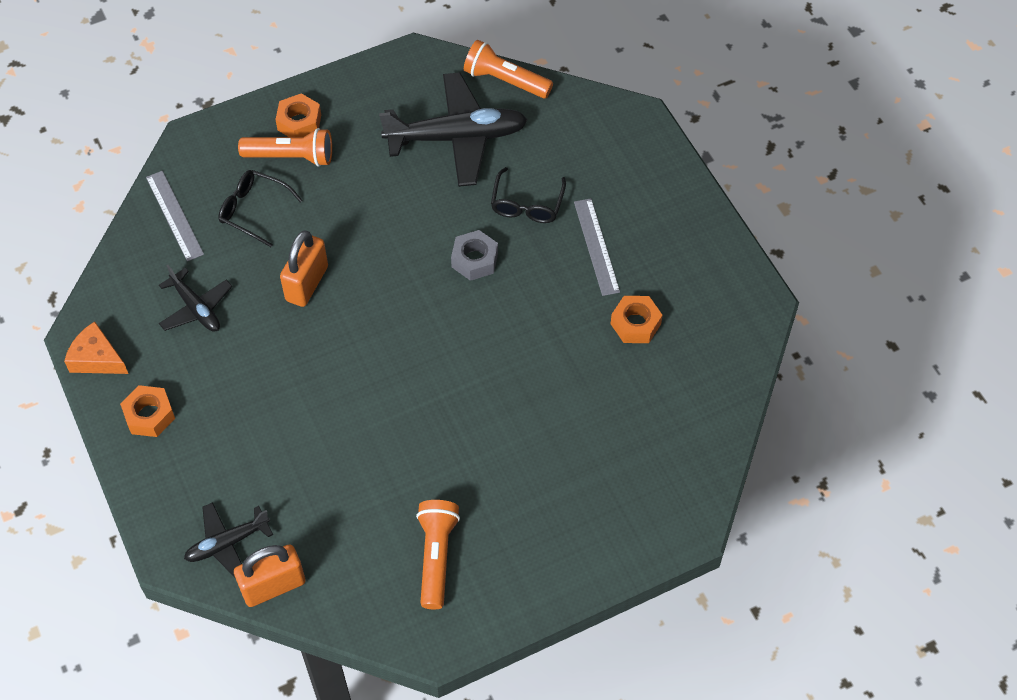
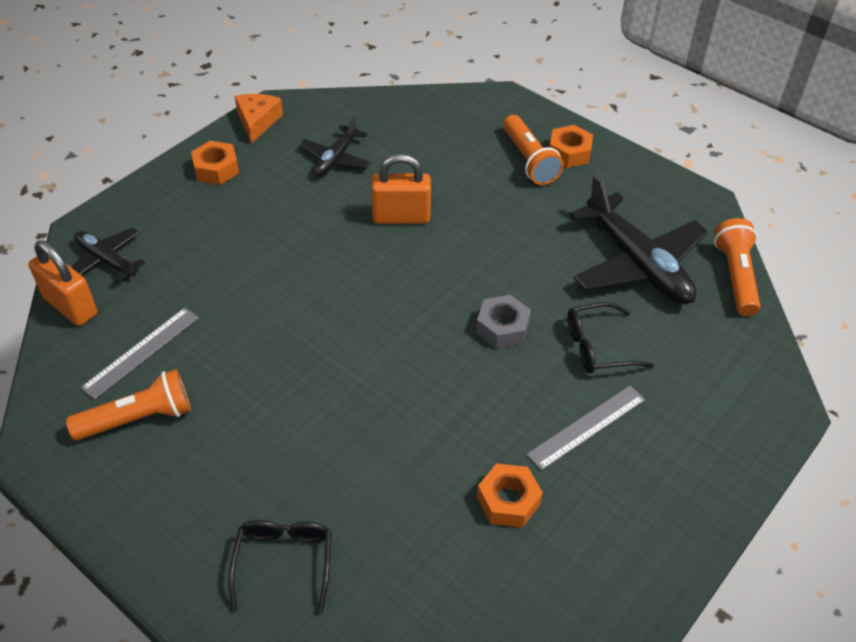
camera: 65 degrees right, 10 degrees down
grey ruler [146,171,204,261] -> grey ruler moved to [81,308,199,400]
black glasses [218,170,303,247] -> black glasses moved to [228,520,331,614]

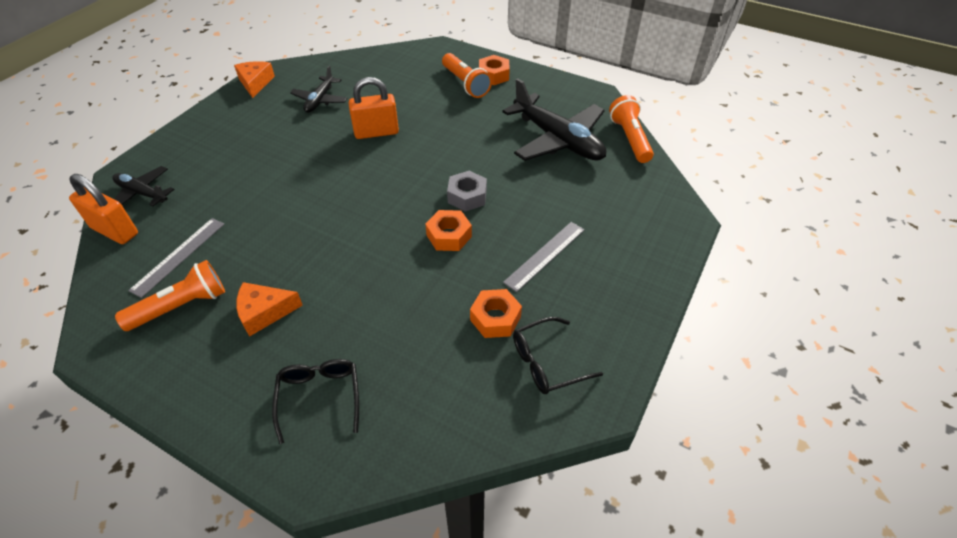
camera: 10 degrees left, 0 degrees up
orange nut [191,141,239,185] -> orange nut moved to [425,210,472,251]
black glasses [567,302,654,373] -> black glasses moved to [513,317,603,394]
none -> orange cheese [236,282,303,337]

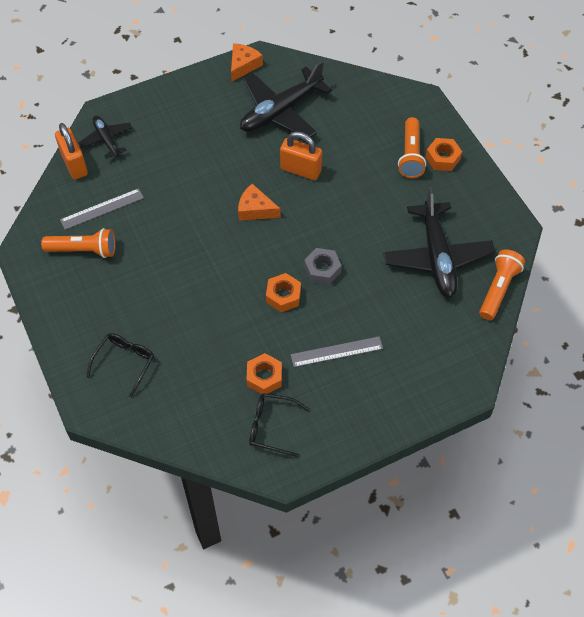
camera: 35 degrees right, 10 degrees up
orange cheese [236,282,303,337] -> orange cheese moved to [238,184,281,221]
black plane [290,66,347,113] -> black plane [240,61,332,137], size x1.84

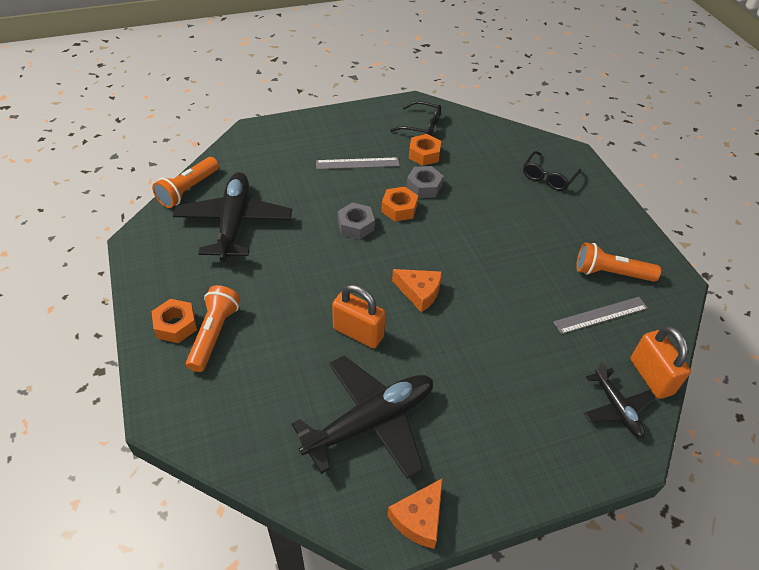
camera: 175 degrees left, 10 degrees down
none -> grey nut [406,166,443,198]

